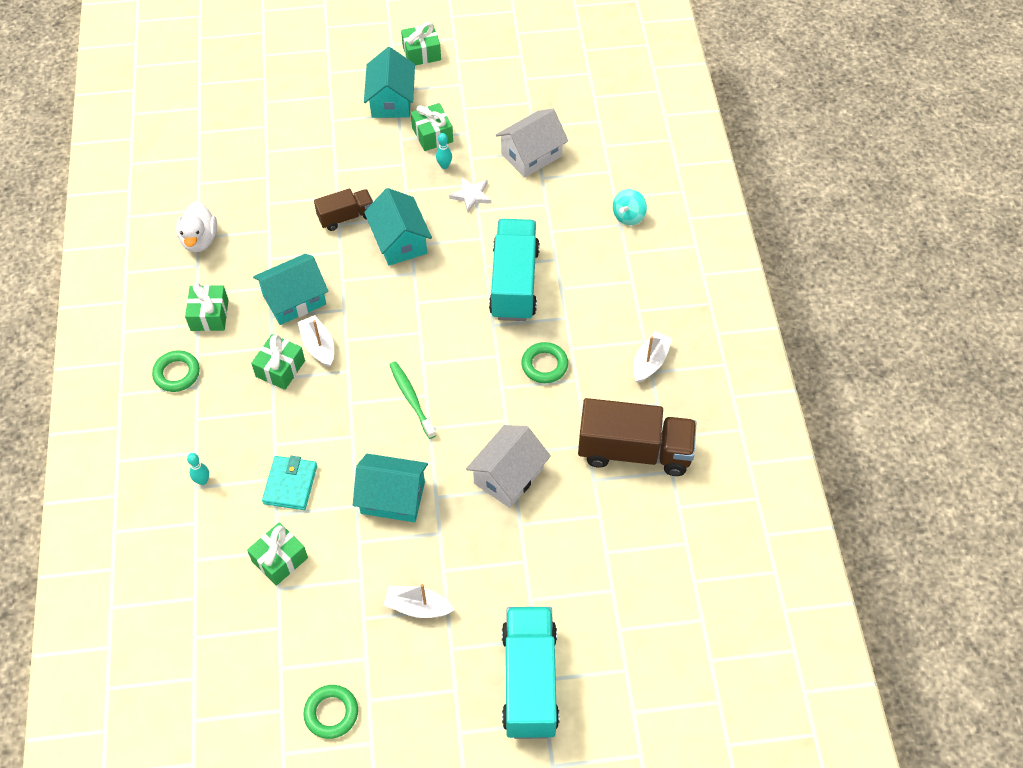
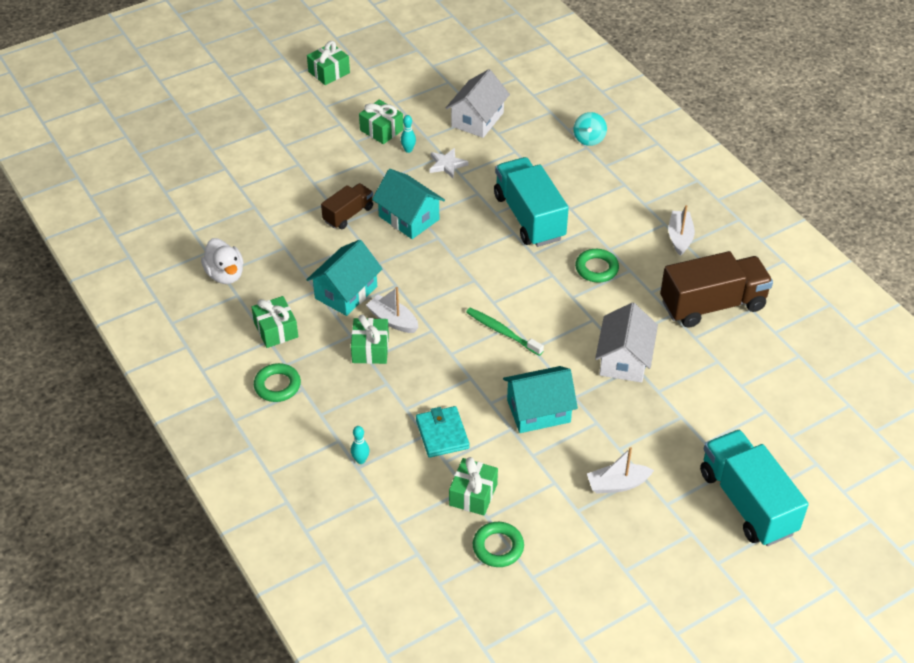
camera: 25 degrees left, 10 degrees down
green ring [303,685,358,739] -> green ring moved to [473,522,524,567]
turquoise house [364,47,415,118] -> none

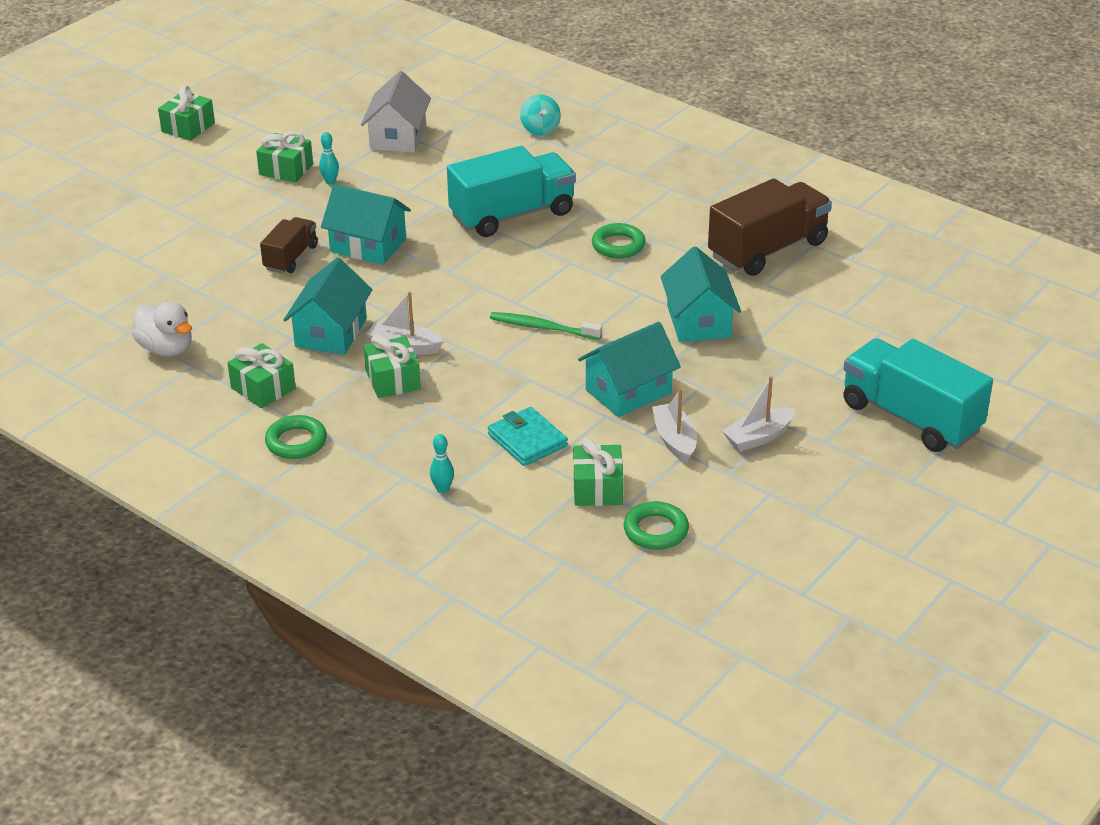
camera: 20 degrees left, 10 degrees down
white star [430,148,469,178] -> none
turquoise truck [494,157,569,247] -> turquoise truck turned 105 degrees clockwise [447,146,576,237]
white house [595,302,658,383] -> turquoise house [660,246,741,342]
white boat [668,205,695,256] -> white boat moved to [652,388,697,463]

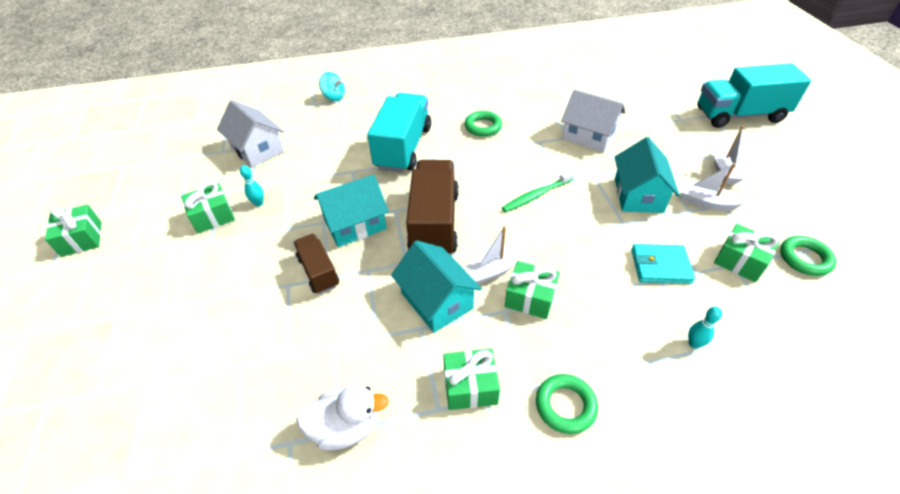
camera: 50 degrees left, 10 degrees up
turquoise house [660,246,741,342] -> white house [561,89,626,152]
brown truck [708,178,832,276] -> brown truck moved to [406,160,459,254]

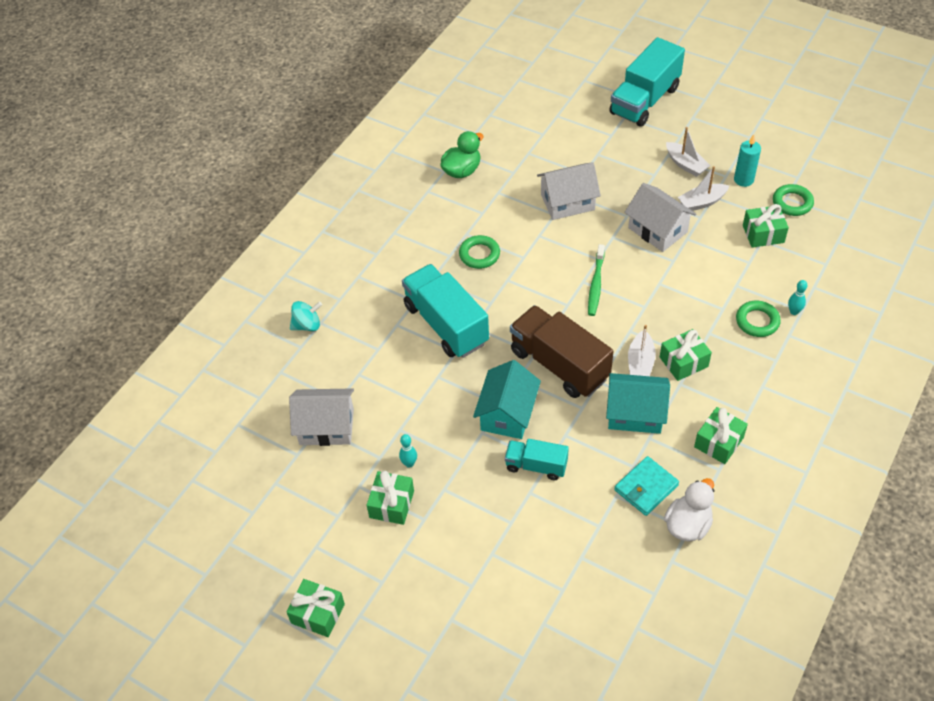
camera: 45 degrees left, 5 degrees up
brown truck [293,234,339,294] -> turquoise truck [505,439,569,480]
green ring [536,374,598,434] -> green ring moved to [736,301,781,337]
turquoise house [615,137,680,213] -> white house [624,183,696,252]
turquoise wallet [631,244,695,284] -> turquoise wallet moved to [614,456,679,516]
none -> green duck [440,131,483,178]
none -> turquoise candle [734,134,761,187]

